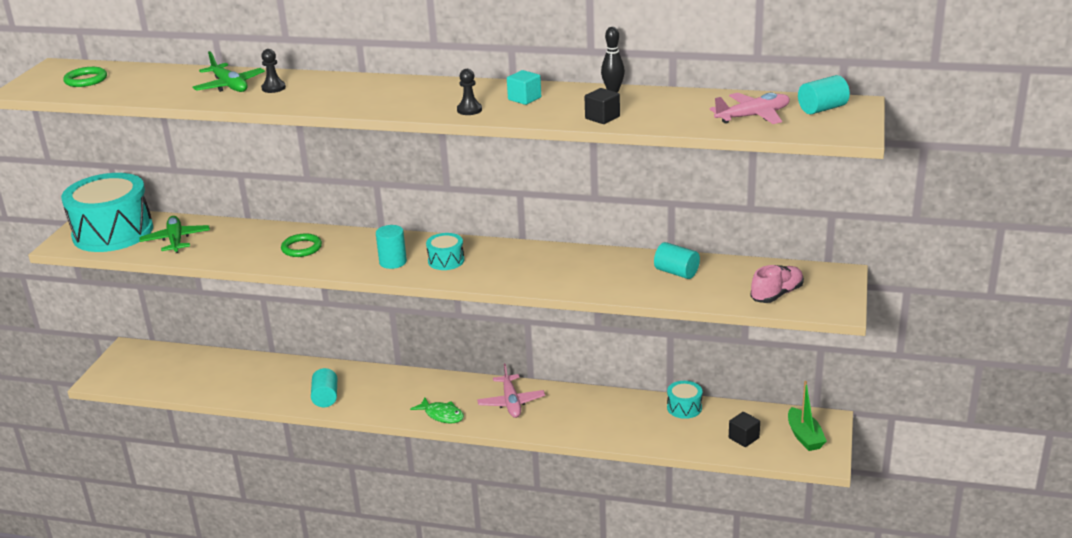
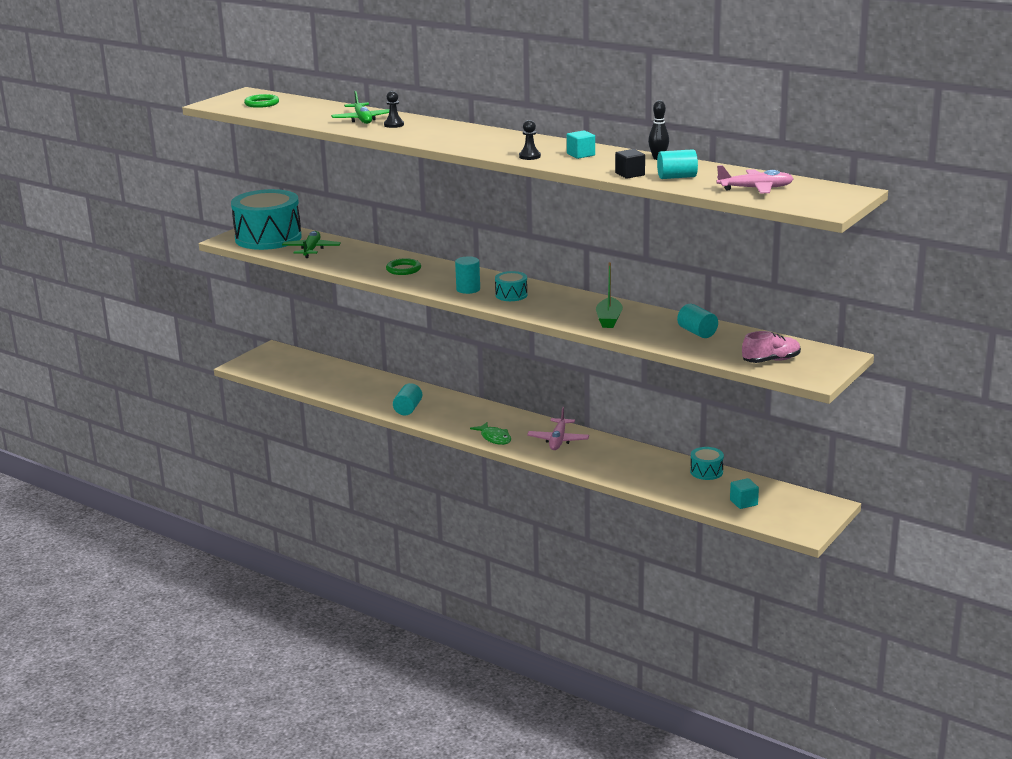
camera: 20 degrees right, 5 degrees down
black cube [729,412,760,447] -> turquoise cube [730,478,759,509]
green boat [788,381,827,451] -> green boat moved to [596,262,623,328]
turquoise cylinder [798,75,850,114] -> turquoise cylinder moved to [657,149,698,179]

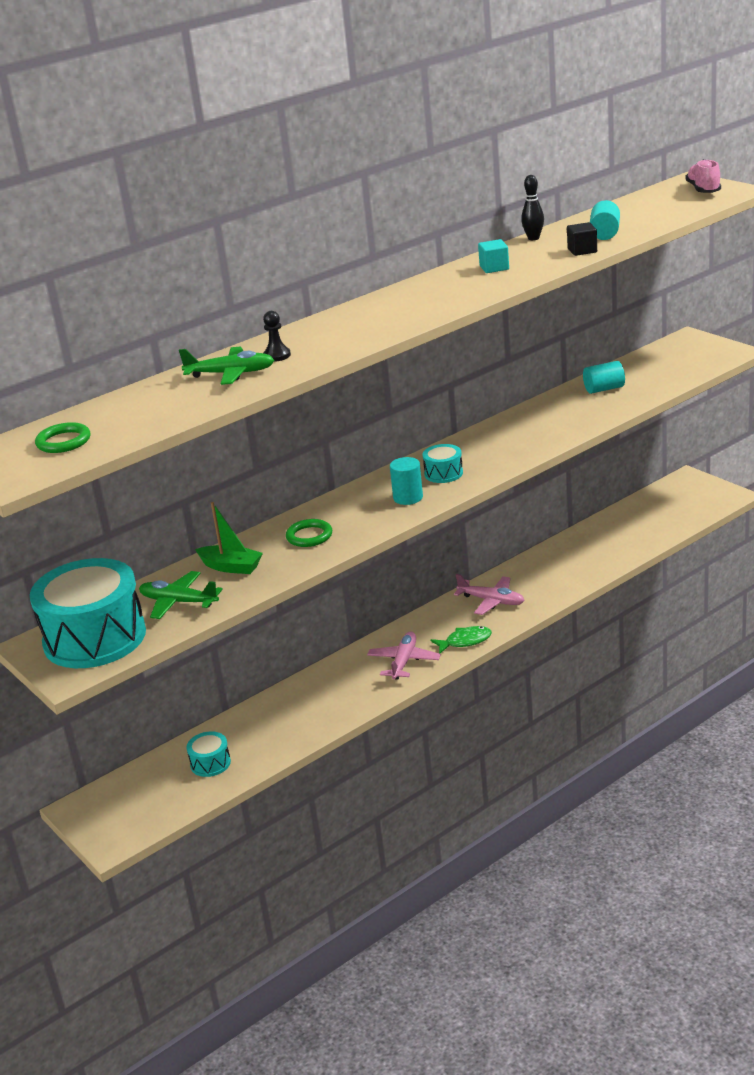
camera: 70 degrees left, 5 degrees up
turquoise cylinder [393,383,422,415] -> none
black pawn [519,120,541,160] -> none
green boat [596,262,623,328] -> green boat moved to [195,502,263,574]
turquoise drum [690,447,724,480] -> turquoise drum moved to [186,731,231,777]
pink plane [716,165,794,194] -> pink plane moved to [367,631,441,680]
turquoise cube [730,478,759,509] -> none
pink shoe [742,331,801,363] -> pink shoe moved to [686,159,721,193]

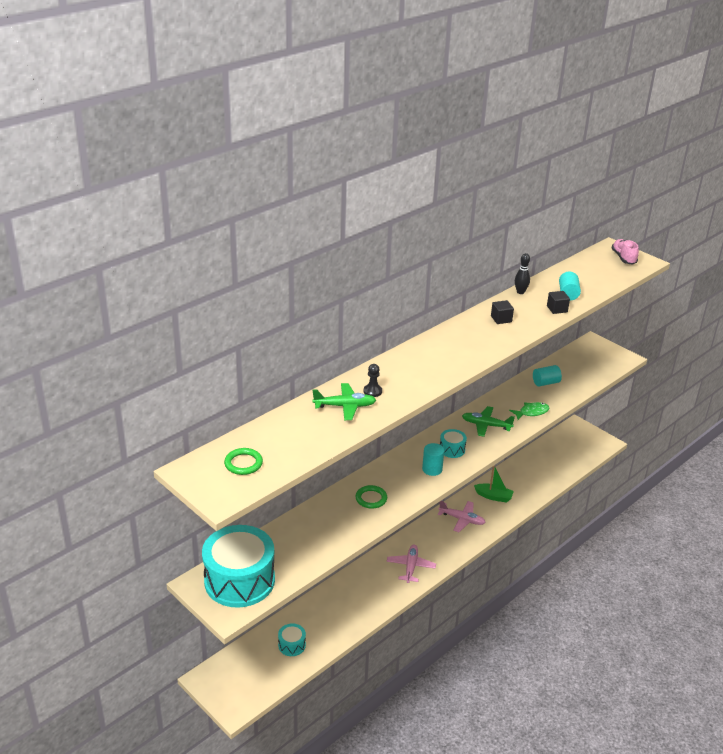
camera: 10 degrees left, 5 degrees up
green plane [139,571,223,619] -> green plane moved to [462,406,515,437]
green boat [195,502,263,574] -> green boat moved to [474,466,514,503]
green fish [430,626,492,654] -> green fish moved to [509,402,549,420]
turquoise cube [478,239,509,273] -> black cube [491,300,514,324]

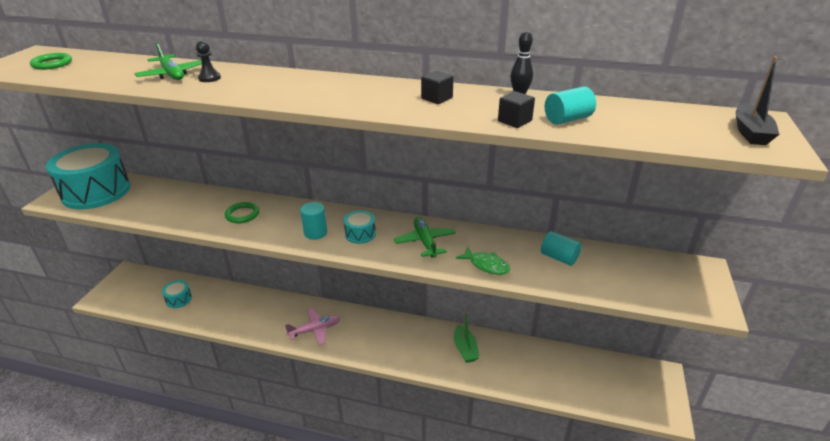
camera: 60 degrees right, 0 degrees up
pink plane [438,501,486,532] -> none
pink shoe [612,239,639,265] -> black boat [736,57,780,145]

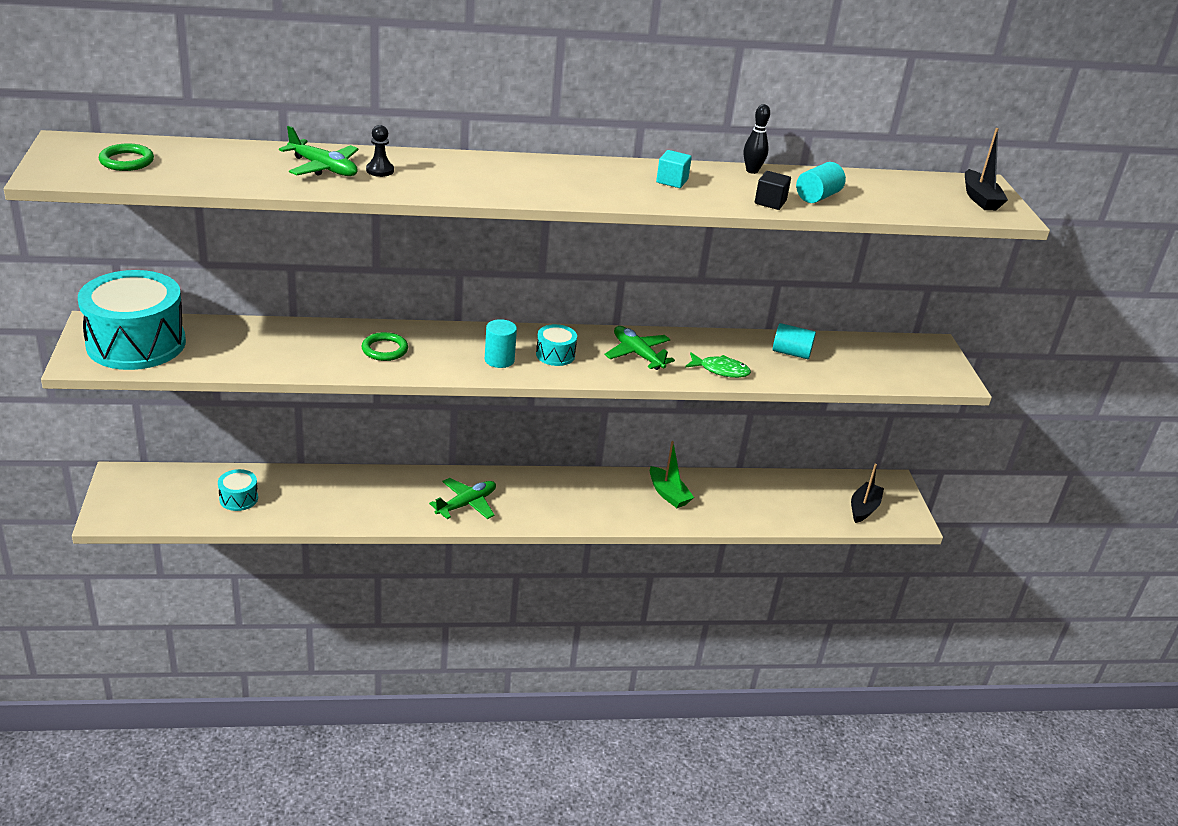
camera: 25 degrees left, 0 degrees up
pink plane [285,308,340,346] -> green plane [429,478,496,519]
black cube [421,71,454,104] -> turquoise cube [656,150,692,188]
none -> black boat [851,464,884,523]

